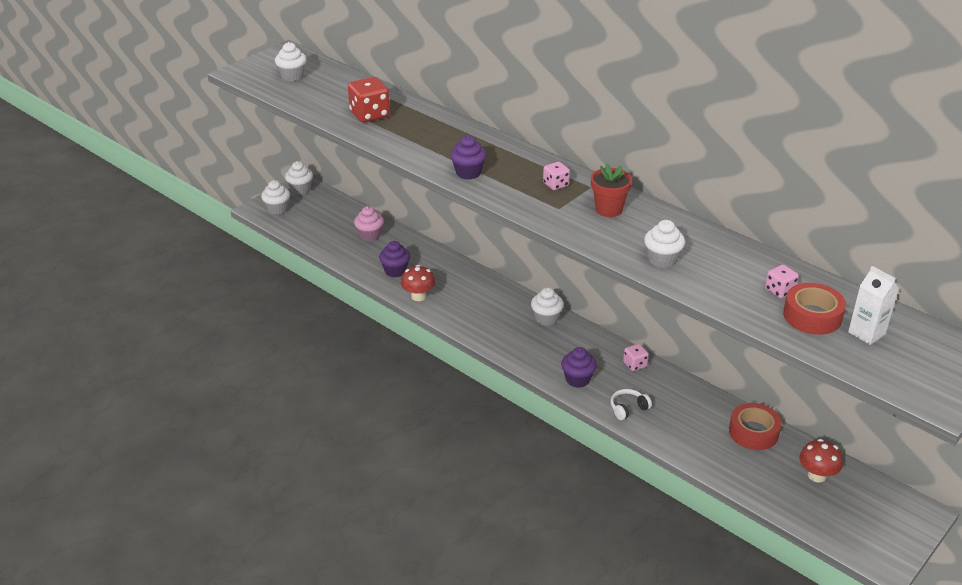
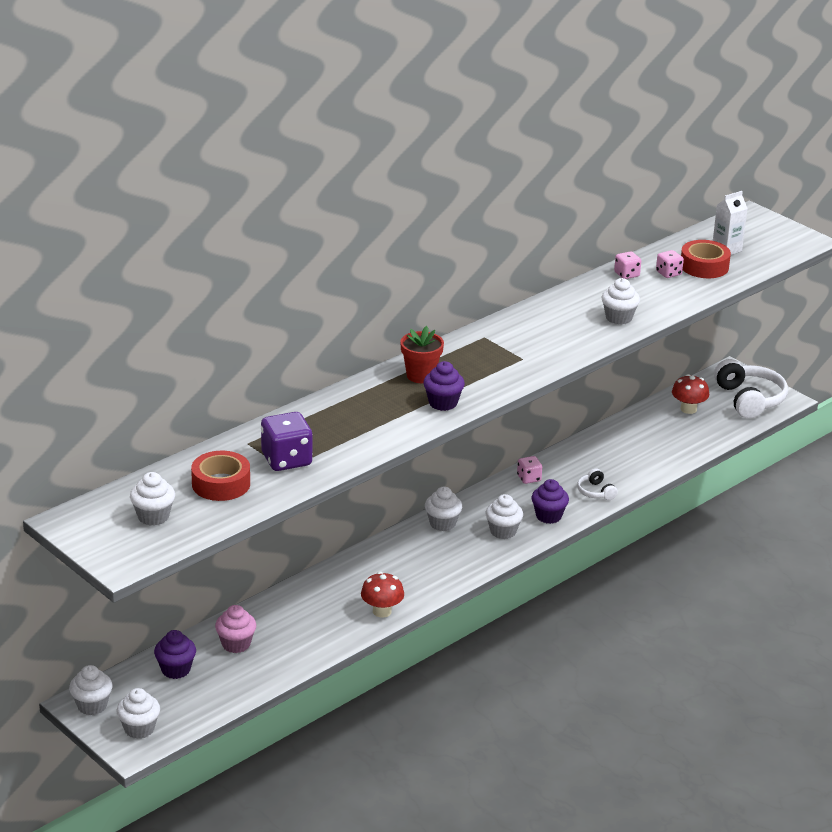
camera: 85 degrees left, 5 degrees down
red dice [348,77,390,123] -> purple dice [261,412,313,471]
purple cupcake [379,241,410,277] -> purple cupcake moved to [154,630,196,679]
pink dice [543,162,570,190] -> pink dice moved to [614,251,641,279]
red flower pot [591,163,632,217] -> red flower pot moved to [400,326,444,383]
red tape [729,403,781,450] -> red tape moved to [191,451,250,501]
none -> white cupcake [485,494,523,539]
none -> white headphones [714,359,788,419]

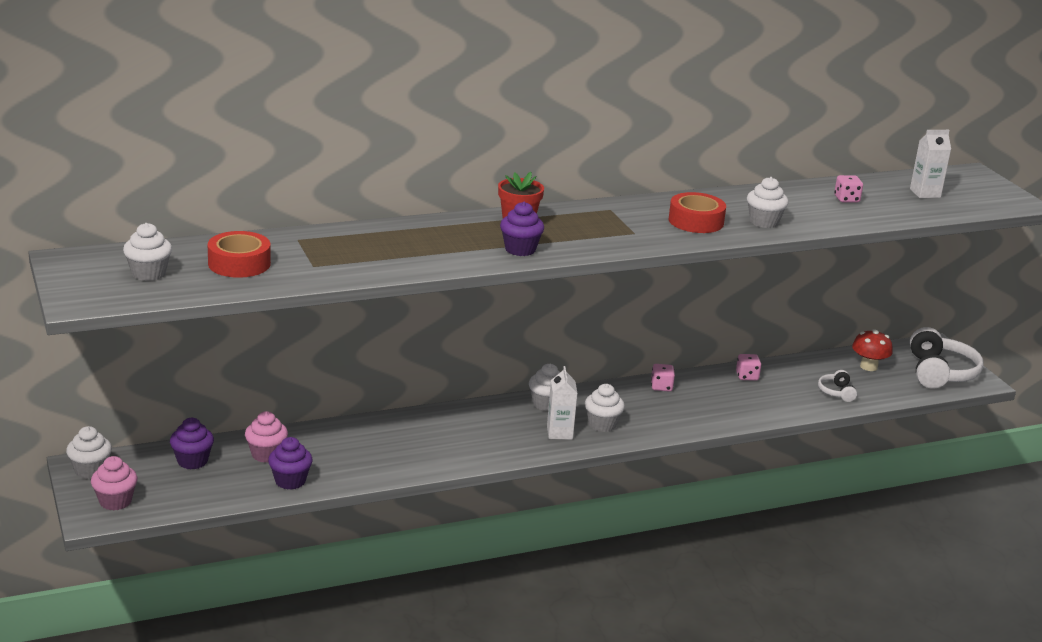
camera: 20 degrees right, 5 degrees down
white cupcake [117,688,160,739] -> pink cupcake [91,456,138,510]
purple dice [261,412,313,471] -> none
red mushroom [361,572,404,617] -> none
purple cupcake [532,479,569,524] -> purple cupcake moved to [268,437,313,490]
white headphones [577,469,618,500] -> white headphones moved to [818,370,857,402]
pink dice [614,251,641,279] -> pink dice moved to [736,354,761,381]
red tape [681,240,731,278] -> red tape moved to [668,192,726,233]
none -> white carton [547,366,577,440]

